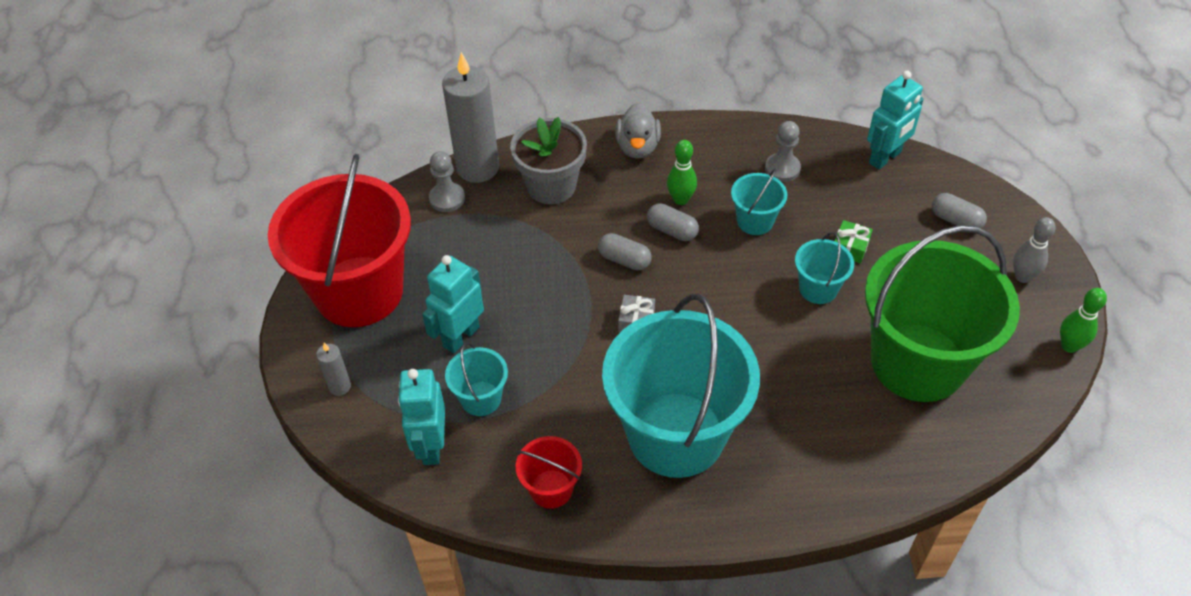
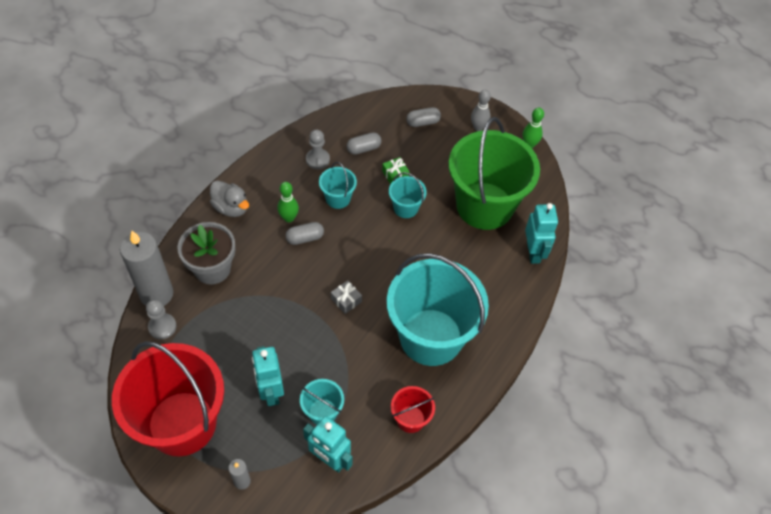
camera: 55 degrees left, 5 degrees up
grey capsule [598,233,652,270] -> grey capsule moved to [347,132,382,155]
turquoise robot [867,71,924,169] -> turquoise robot moved to [525,203,558,264]

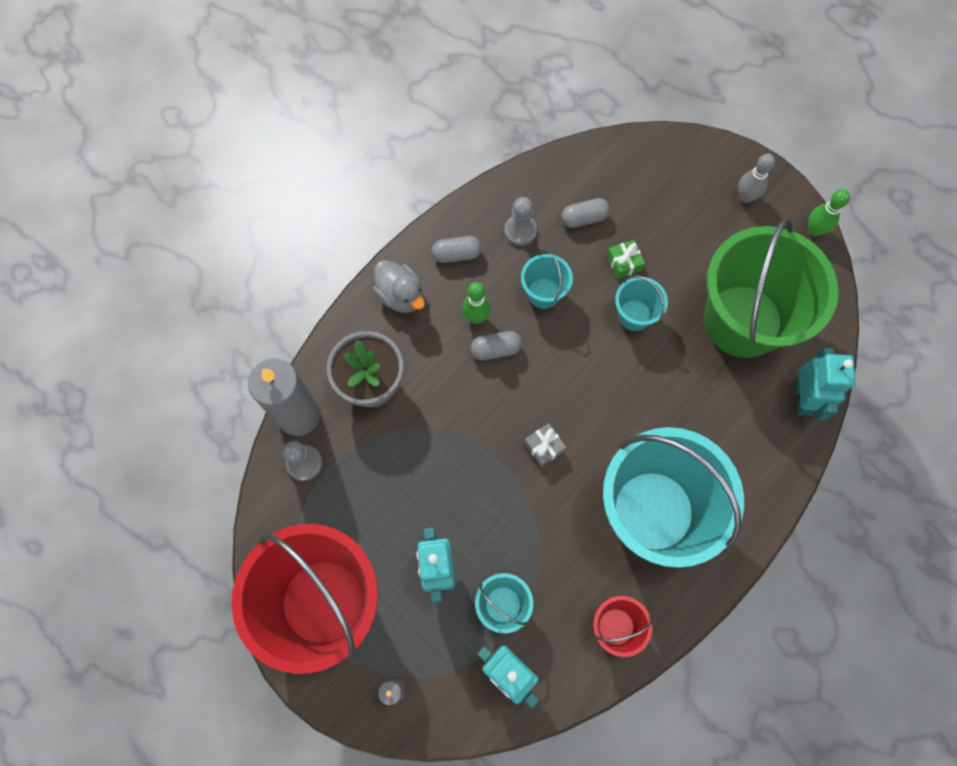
camera: 10 degrees right, 15 degrees up
grey capsule [406,107,441,127] -> grey capsule moved to [432,236,482,263]

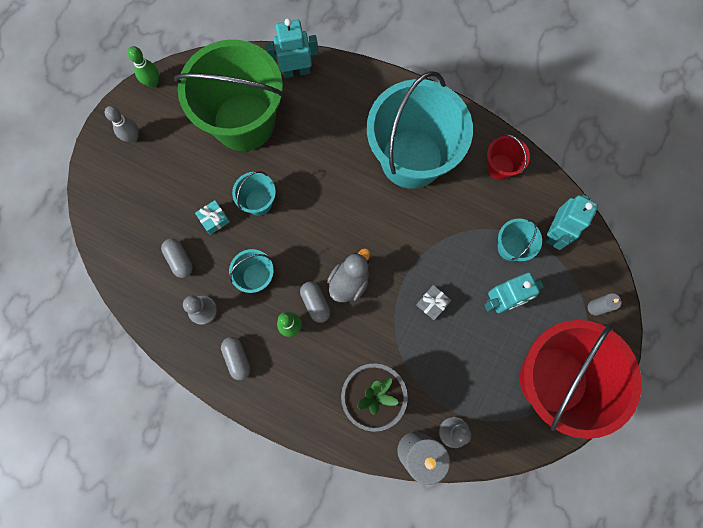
camera: 105 degrees left, 5 degrees up
grey duck [373,260,425,313] -> grey duck moved to [327,248,370,302]
grey gift [524,423,566,467] -> grey gift moved to [416,285,452,320]
green gift [607,240,645,279] -> turquoise gift [195,200,230,235]

